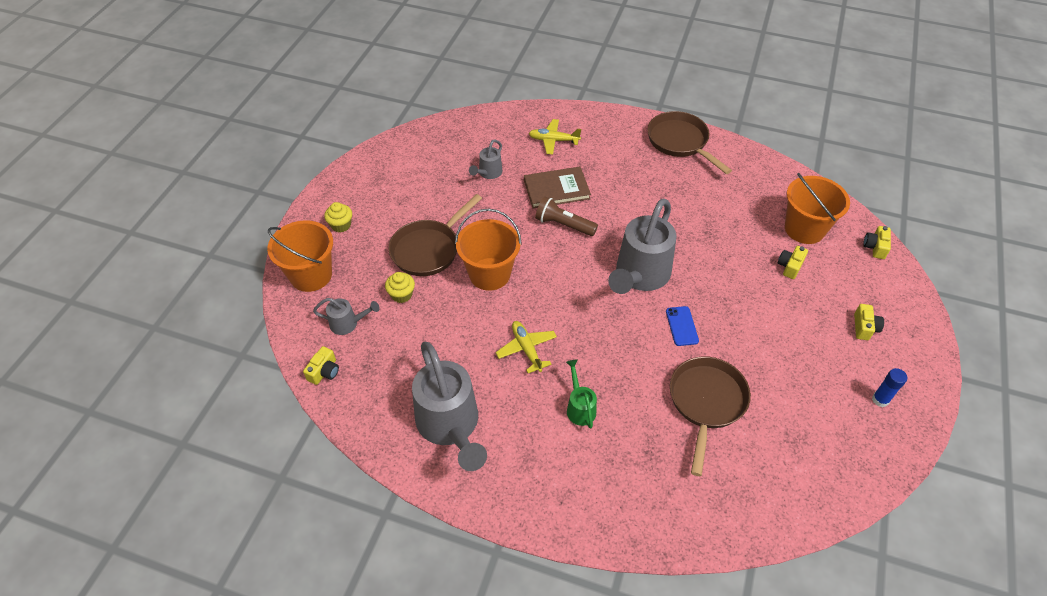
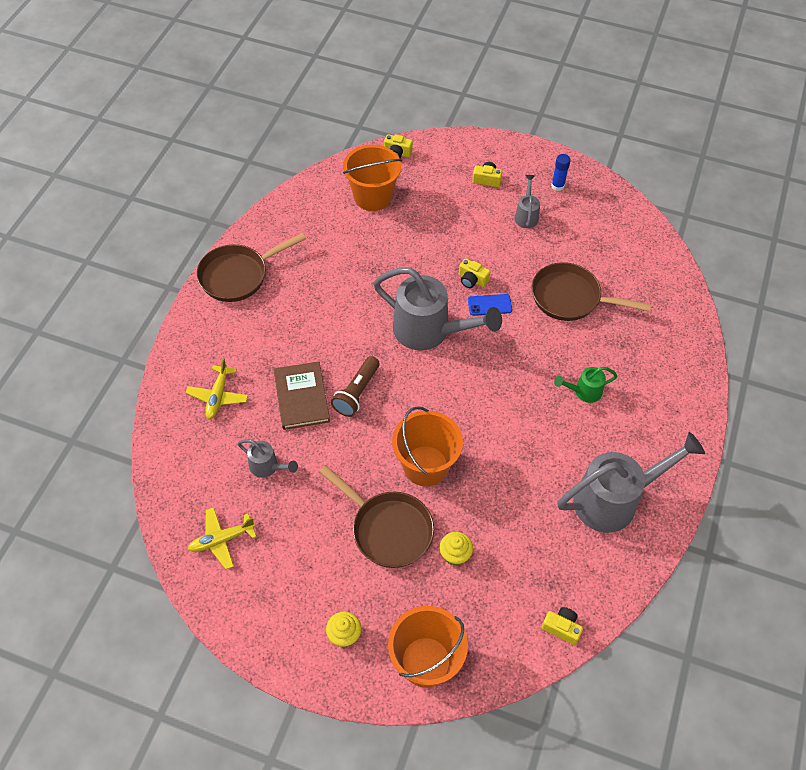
camera: 90 degrees left, 5 degrees up
grey watering can [313,298,380,335] -> grey watering can moved to [515,175,540,228]
yellow plane [496,321,557,373] -> yellow plane moved to [188,507,257,569]
yellow camera [778,246,808,279] -> yellow camera moved to [459,258,490,288]

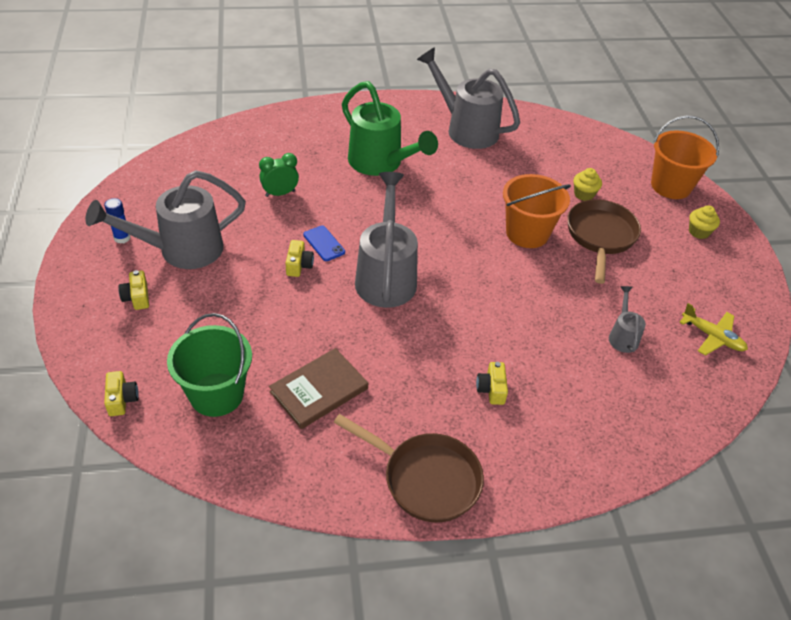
camera: 120 degrees left, 10 degrees down
yellow plane [186,358,248,419] -> none
brown book [274,361,330,430] -> brown book moved to [269,348,368,429]
brown flashlight [331,356,380,417] -> none
orange bucket [343,145,402,211] -> green bucket [167,313,252,417]
grey watering can [515,175,540,228] -> grey watering can [85,170,246,269], size x2.13
brown pan [532,262,651,321] -> green clock [259,153,299,197]
yellow camera [541,607,583,645] -> yellow camera moved to [476,362,508,405]
green watering can [554,367,617,403] -> green watering can [342,81,438,176], size x2.13

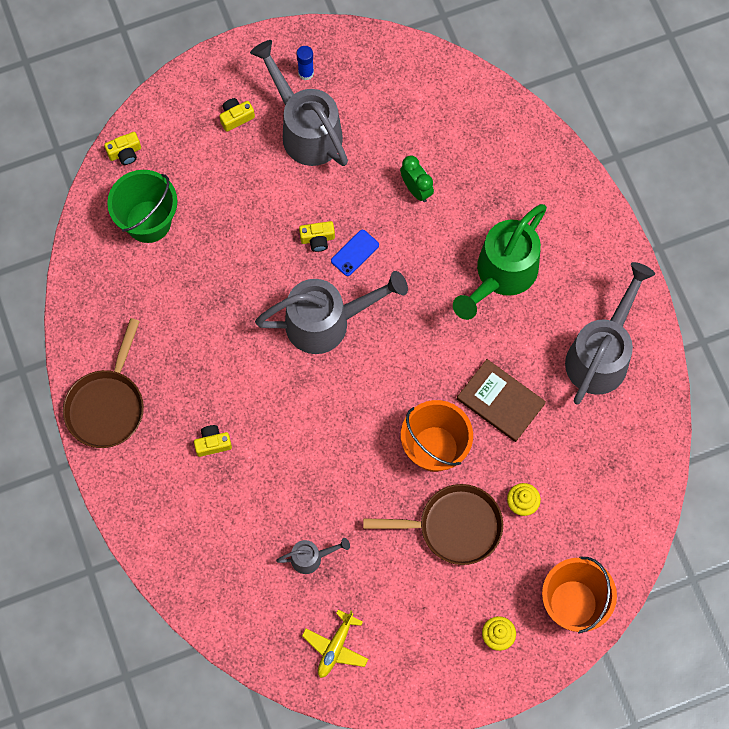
camera: 80 degrees right, 25 degrees up
brown book [269,348,368,429] -> brown book moved to [457,359,546,442]

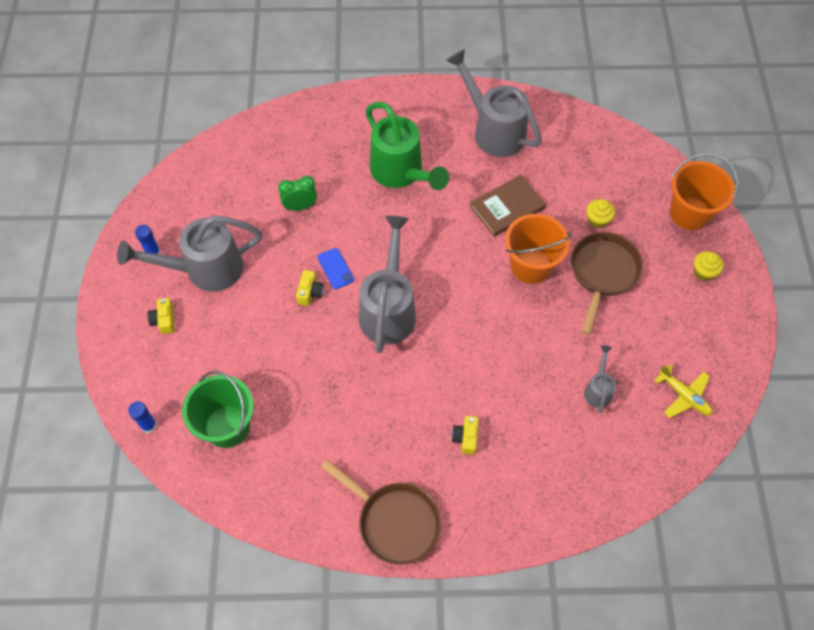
camera: 70 degrees left, 10 degrees down
yellow camera [104,132,141,165] -> blue glue stick [128,401,157,433]

